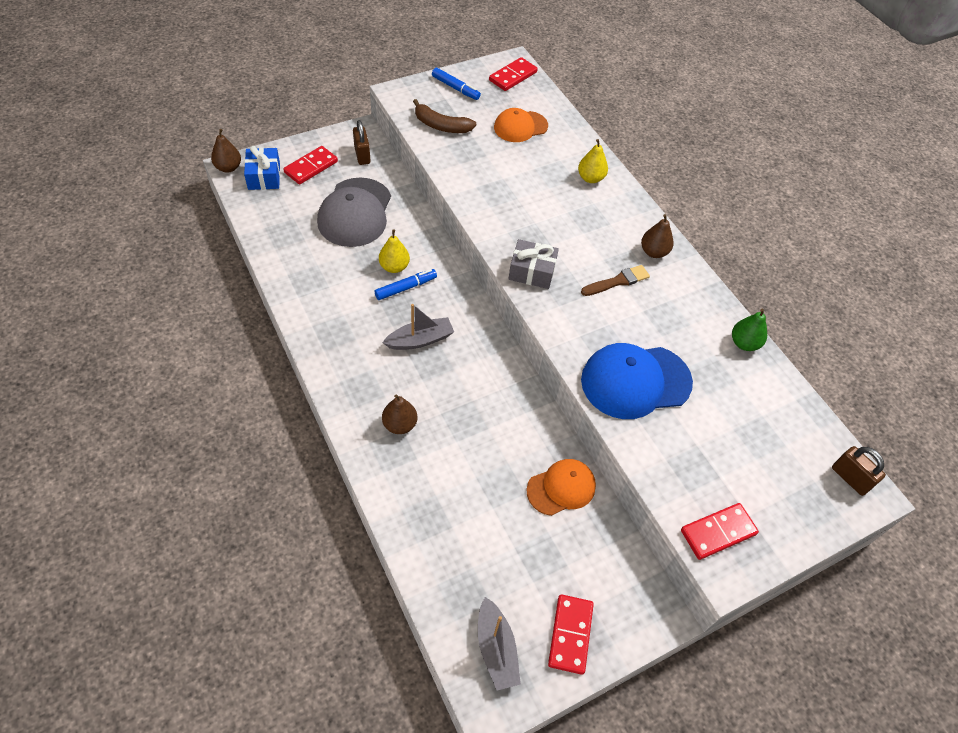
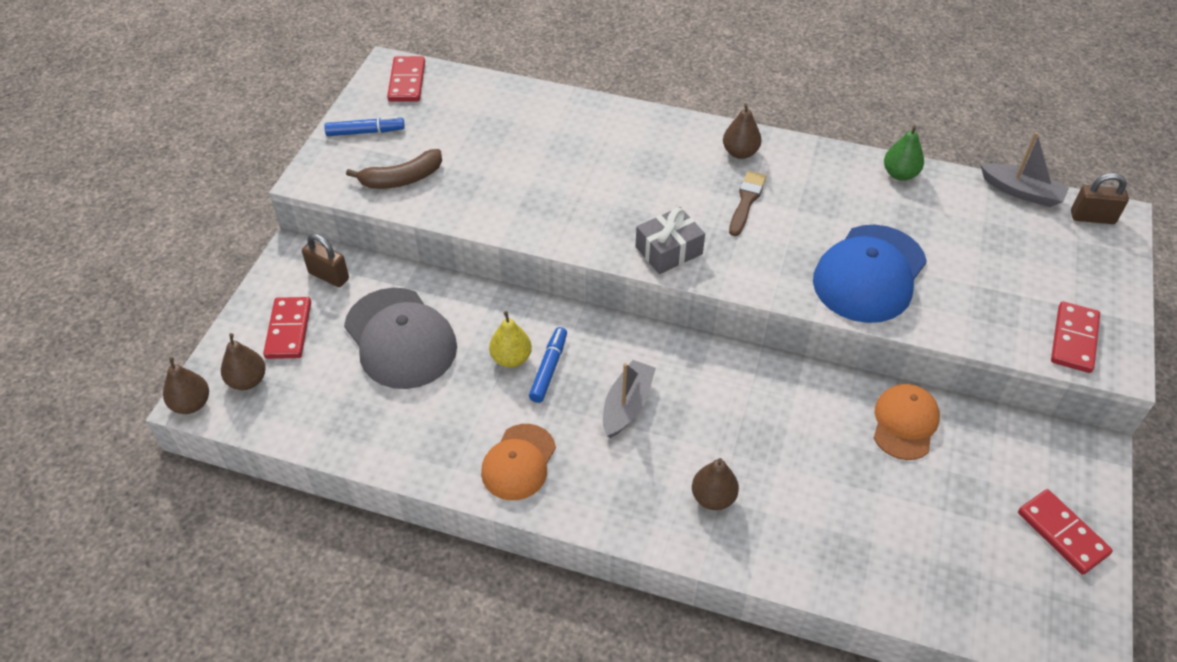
camera: 40 degrees left, 5 degrees down
blue gift [244,146,280,190] -> brown pear [221,333,266,390]
grey boat [478,597,521,691] -> grey boat moved to [980,132,1069,207]
orange cap [494,108,548,142] -> orange cap moved to [481,424,556,500]
yellow pear [578,139,608,183] -> none

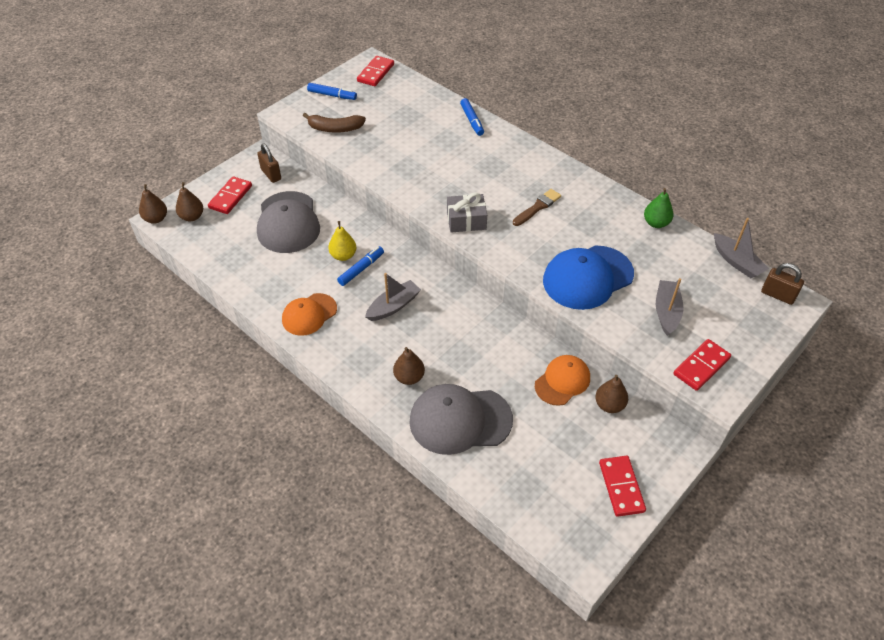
camera: 25 degrees right, 0 degrees up
brown pear [723,103,761,159] -> brown pear moved to [595,375,628,413]
none -> grey cap [409,384,513,455]
none -> blue marker [460,98,484,136]
none -> grey boat [656,278,684,336]

